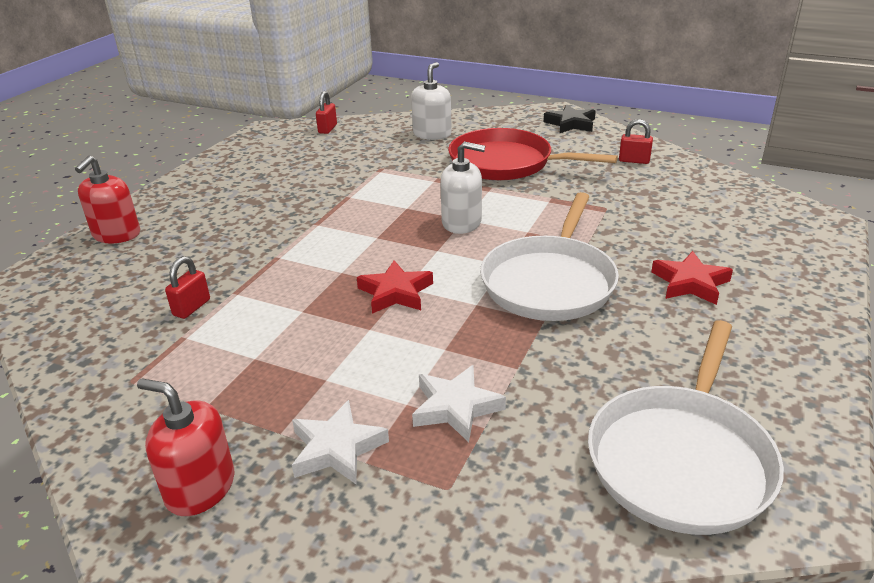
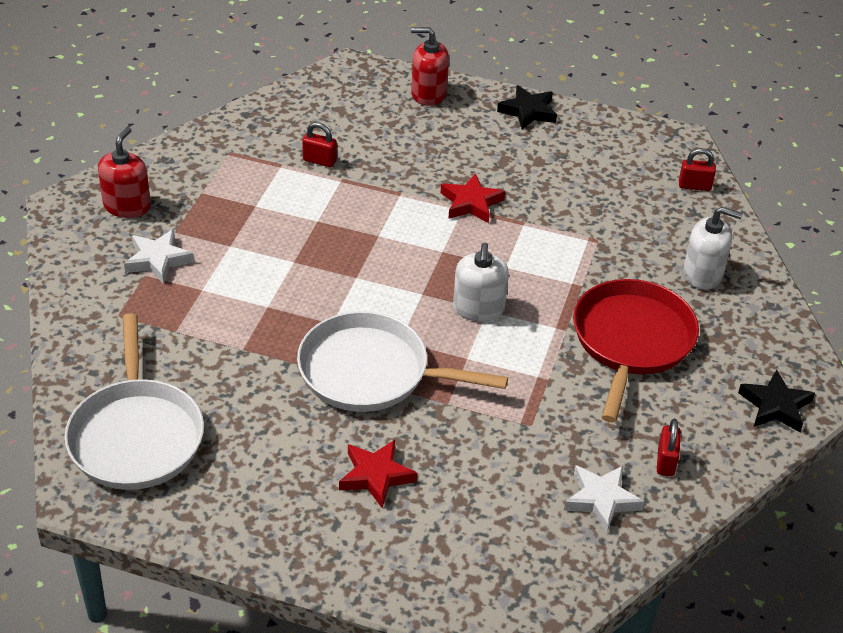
camera: 80 degrees right, 10 degrees up
red star [357,260,433,314] -> red star moved to [441,173,505,223]
white star [412,365,506,442] -> white star moved to [564,465,645,534]
white pan [588,320,784,535] -> white pan turned 120 degrees counterclockwise [64,313,204,490]
none -> black star [497,85,557,130]

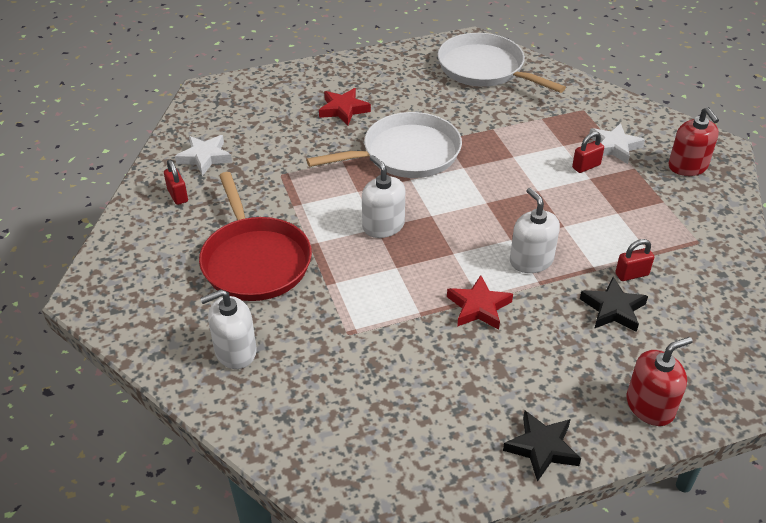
camera: 145 degrees right, 0 degrees up
red padlock [679,148,716,191] -> red padlock moved to [572,132,604,173]
black star [738,369,815,432] -> black star moved to [580,277,648,332]
none -> white soap dispenser [510,188,560,273]

